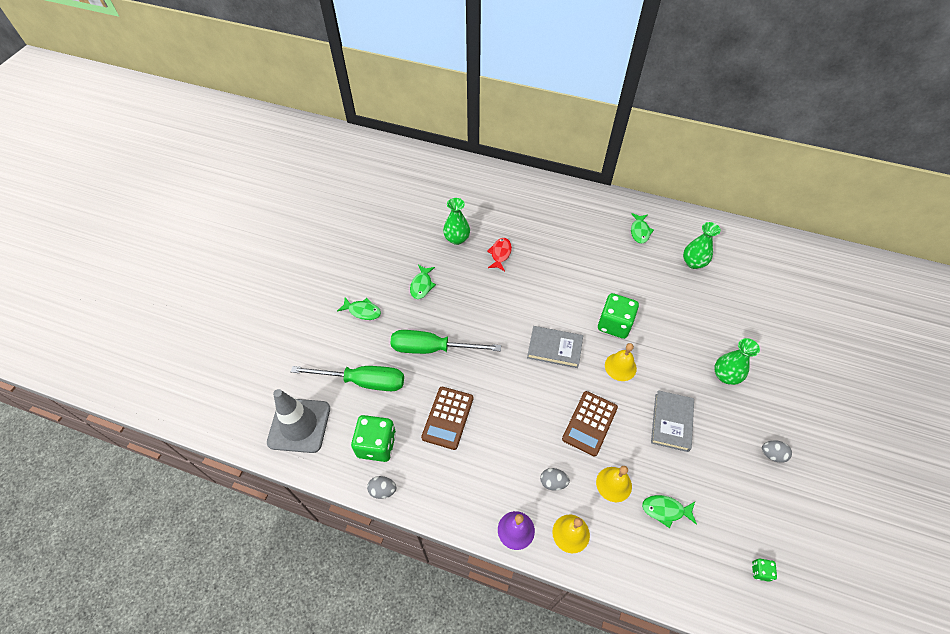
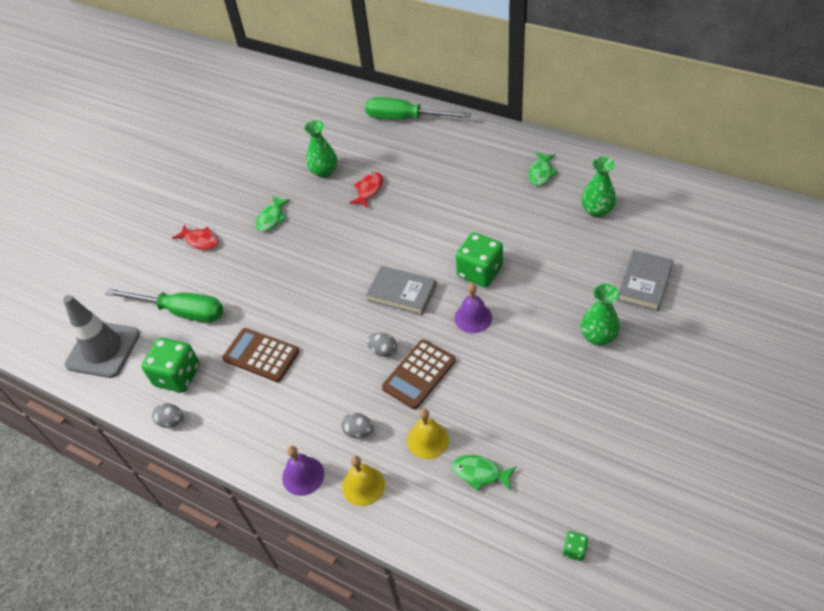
camera: 15 degrees right, 5 degrees down
green fish [337,297,381,320] -> red fish [172,224,218,250]
green screwdriver [390,330,501,354] -> green screwdriver moved to [365,97,471,120]
brown calculator [421,387,473,450] -> brown calculator turned 90 degrees clockwise [222,328,299,382]
yellow bell [605,343,637,381] -> purple bell [454,283,492,333]
grey book [651,390,694,452] -> grey book moved to [617,250,673,311]
grey egg [762,440,792,463] -> grey egg moved to [367,333,397,357]

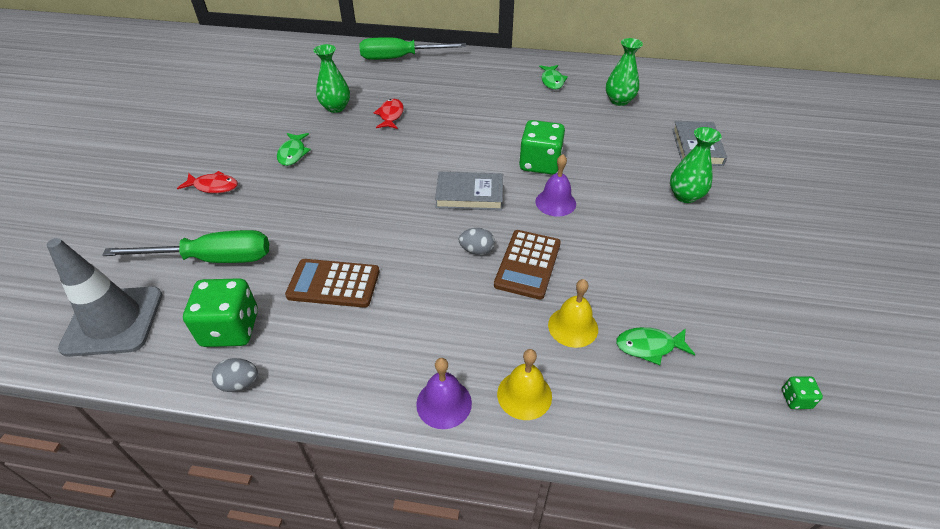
camera: 25 degrees left, 5 degrees down
grey egg [341,413,374,438] -> none

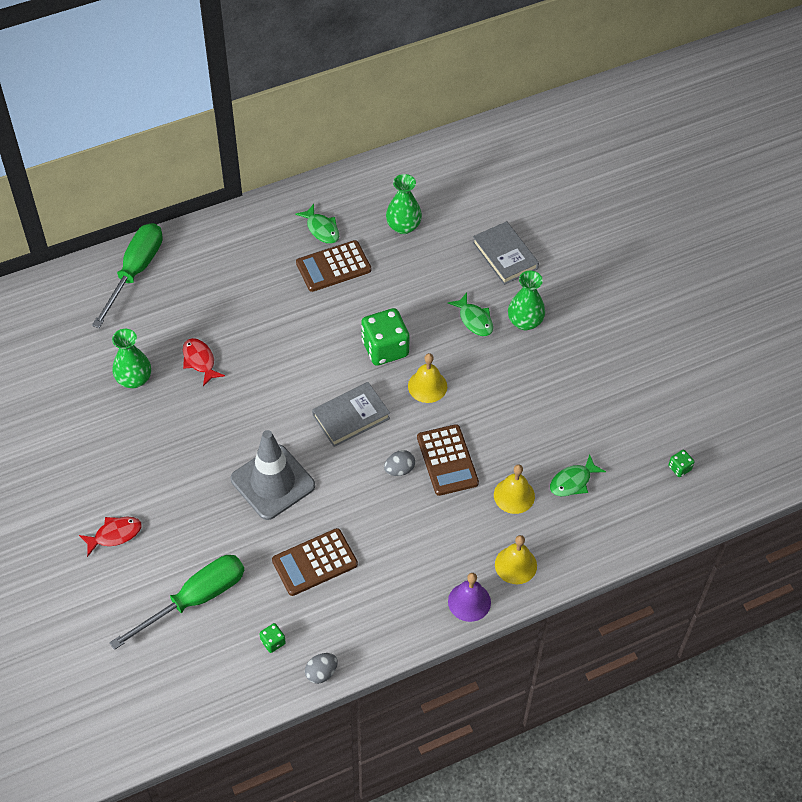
camera: 35 degrees left, 10 degrees up
grey traffic cone [47,238,162,357] -> grey traffic cone moved to [231,430,315,520]
green dice [183,278,258,347] -> green dice [259,623,286,653], size x0.45
green fish [277,133,311,166] -> green fish moved to [448,293,493,336]
green screwdriver [359,37,467,60] -> green screwdriver turned 150 degrees clockwise [92,223,163,328]
purple bell [535,154,576,217] -> yellow bell [408,353,447,403]
none -> brown calculator [296,240,371,292]

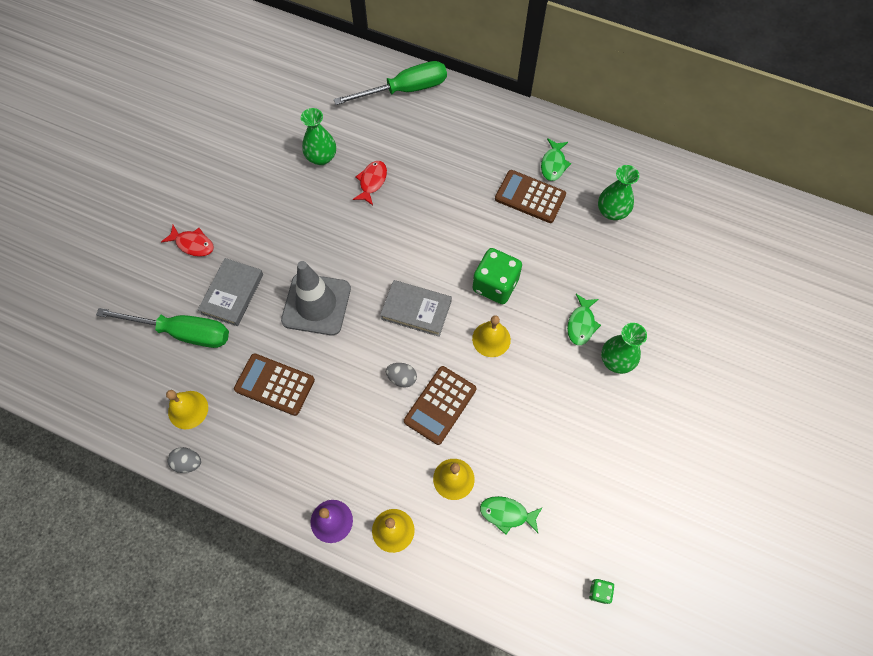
camera: 50 degrees right, 10 degrees up
green dice [259,623,286,653] -> yellow bell [166,390,208,429]
grey book [472,221,539,285] -> grey book moved to [198,258,263,326]

